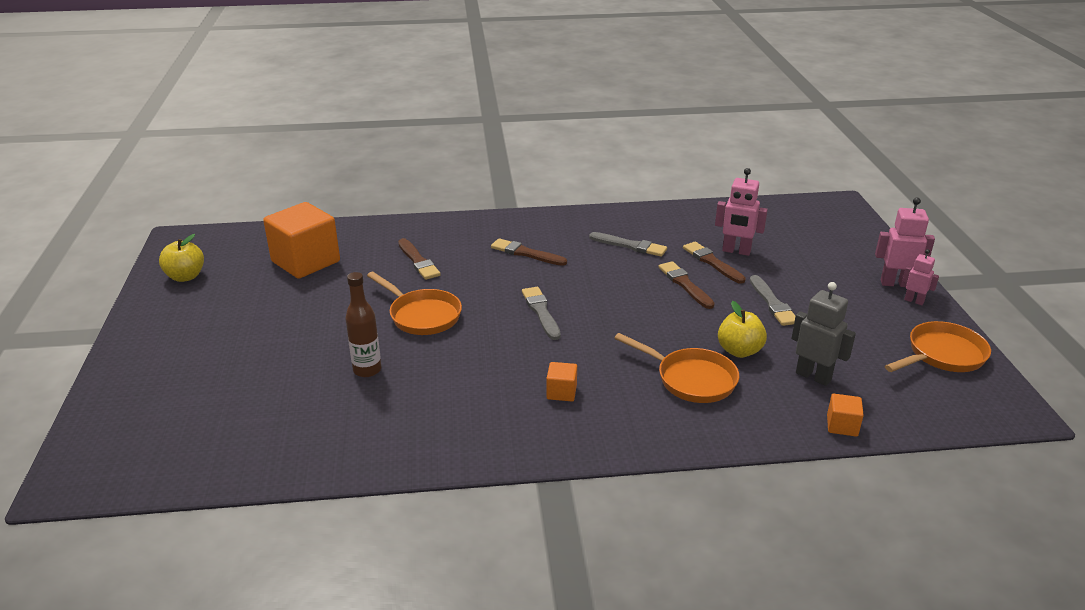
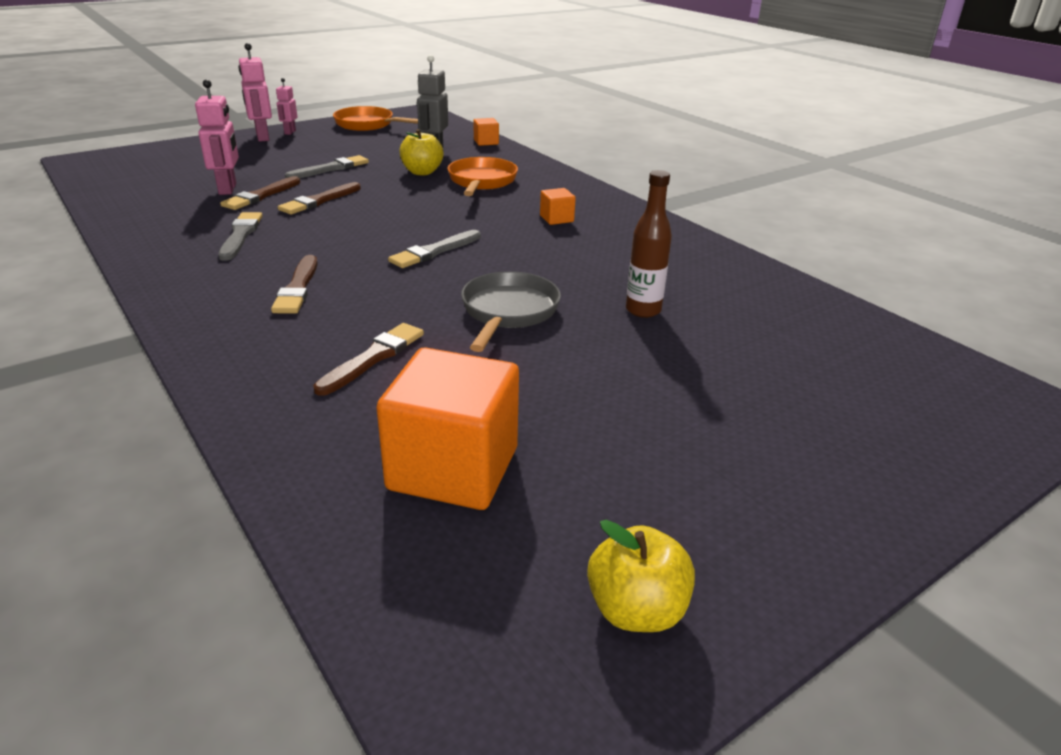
camera: 120 degrees left, 0 degrees up
orange pan [367,272,462,335] -> grey pan [461,271,561,352]

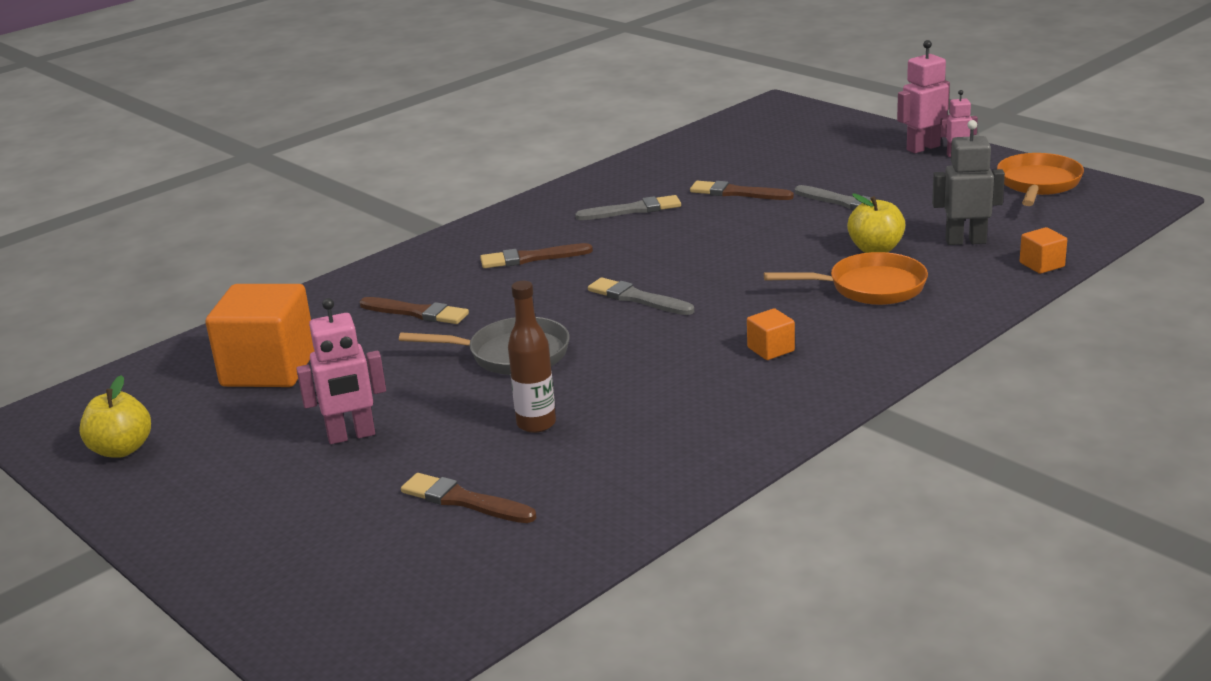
camera: 85 degrees right, 5 degrees down
pink robot [195,79,239,195] -> pink robot moved to [296,298,386,444]
brown brush [278,182,361,215] -> brown brush moved to [401,473,536,523]

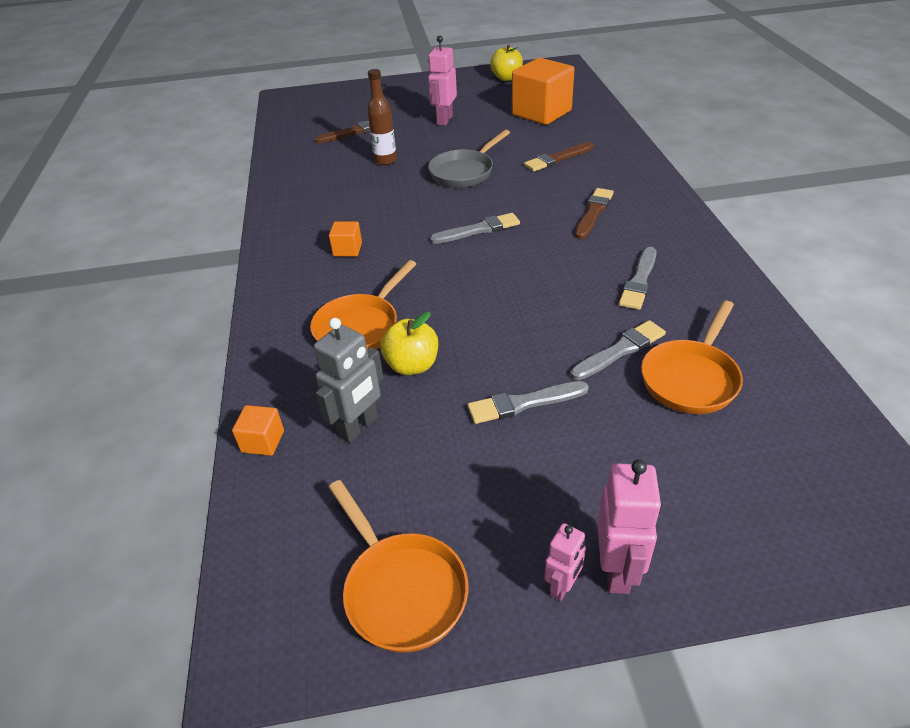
camera: 125 degrees right, 15 degrees up
brown brush [690,181,794,200] -> grey brush [571,320,666,380]
none -> orange pan [641,300,743,414]

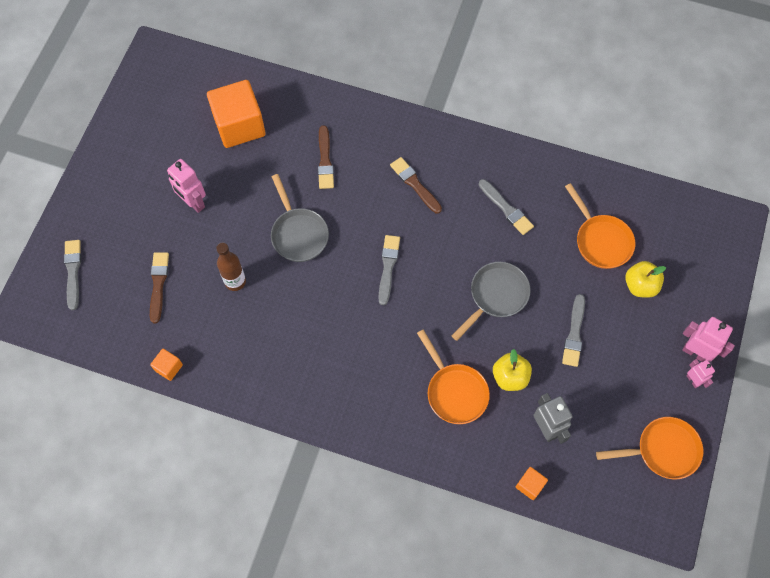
camera: 65 degrees left, 25 degrees up
orange cube [329,221,362,257] -> orange cube moved to [150,349,183,381]
yellow apple [490,45,523,81] -> yellow apple moved to [625,261,666,298]
grey brush [571,320,666,380] -> grey brush moved to [64,240,81,310]
none -> grey pan [452,262,531,341]

